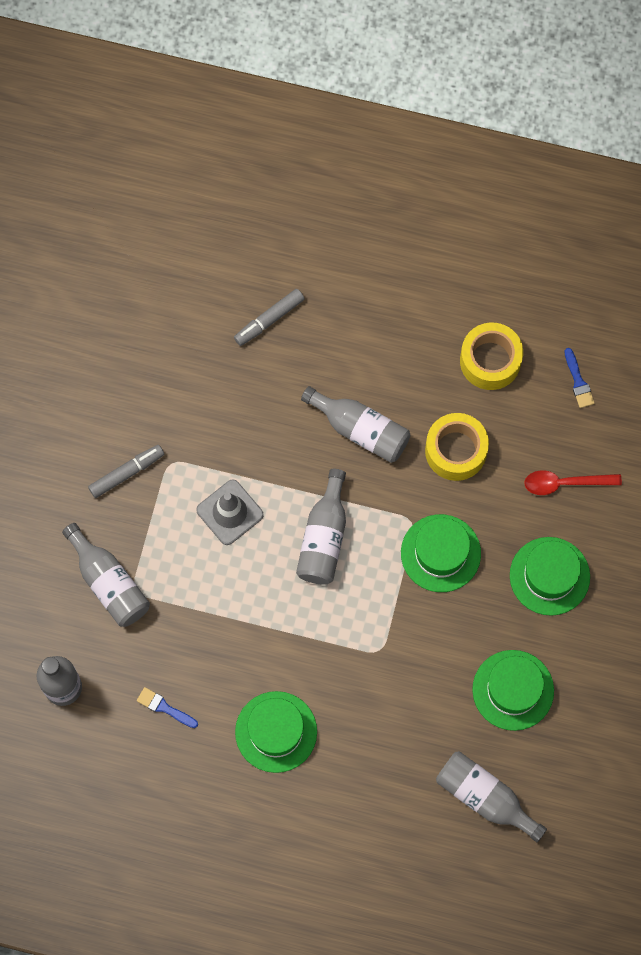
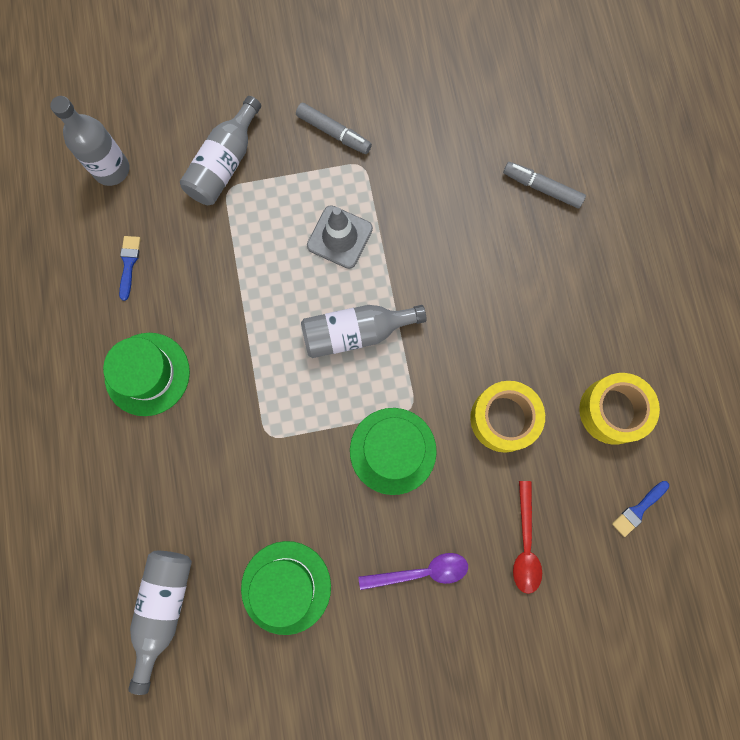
camera: 65 degrees right, 5 degrees up
grey bottle [301,386,410,463] -> none
green hat [510,537,590,616] -> purple spoon [358,553,468,590]
red spoon [524,470,622,495] -> red spoon turned 150 degrees counterclockwise [513,481,542,594]

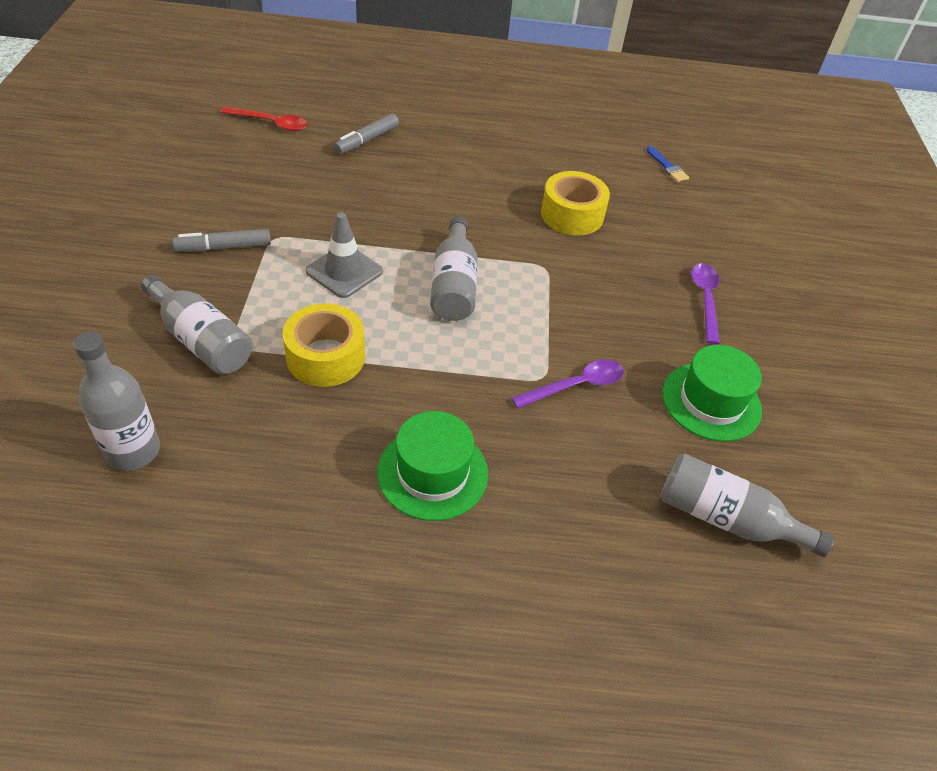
camera: 80 degrees left, 30 degrees down
blue brush [119,236,141,301] -> none
grey marker [296,103,372,154] -> grey marker turned 150 degrees counterclockwise [173,229,271,252]
green hat [350,408,437,495] -> none
red spoon [513,481,542,594] -> red spoon moved to [220,107,308,131]
yellow tape [579,373,660,445] -> yellow tape moved to [283,303,365,387]
none -> purple spoon [512,360,624,409]

